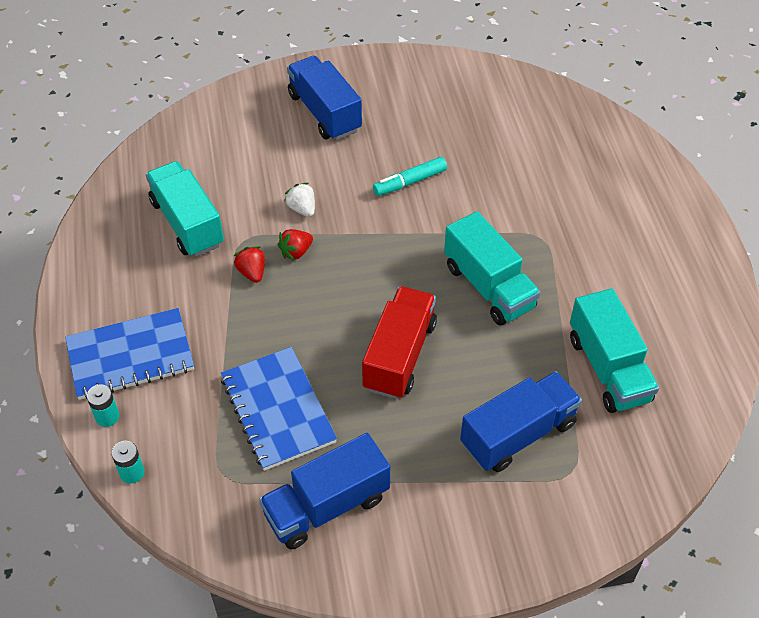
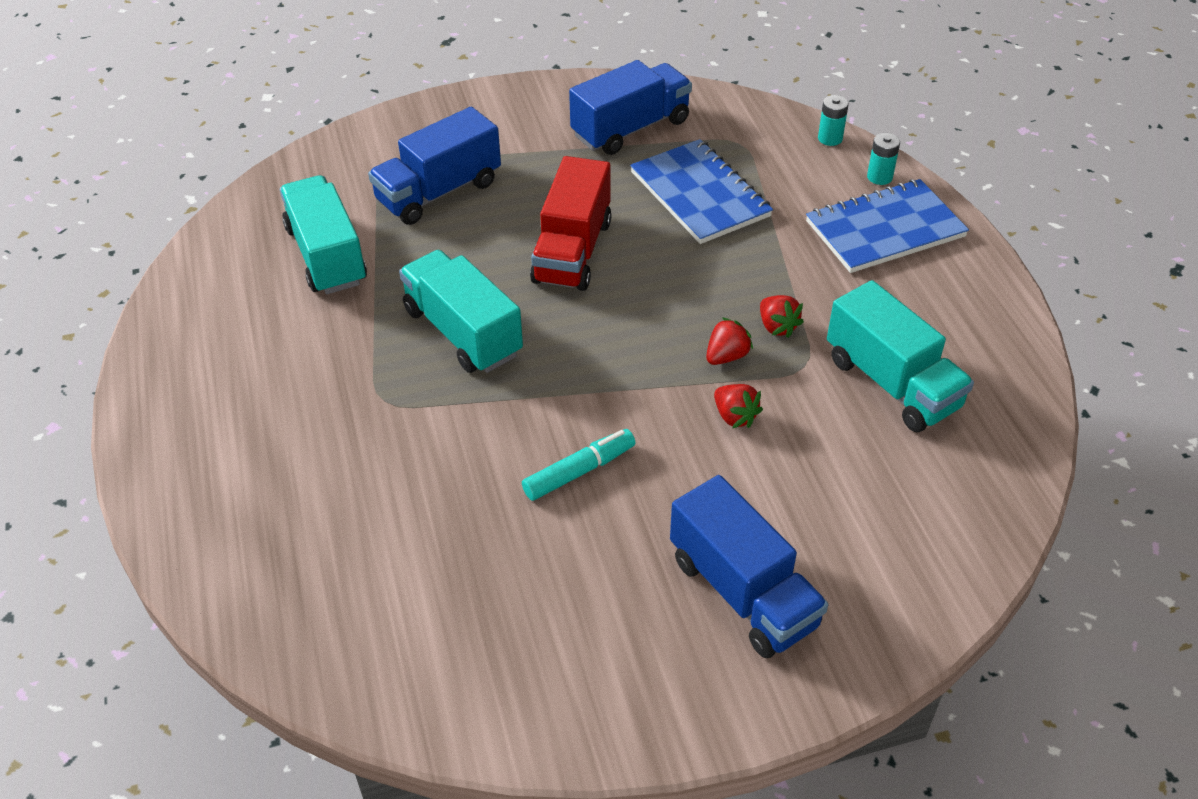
camera: 175 degrees right, 5 degrees down
white strawberry [284,183,315,217] -> red strawberry [714,384,763,428]

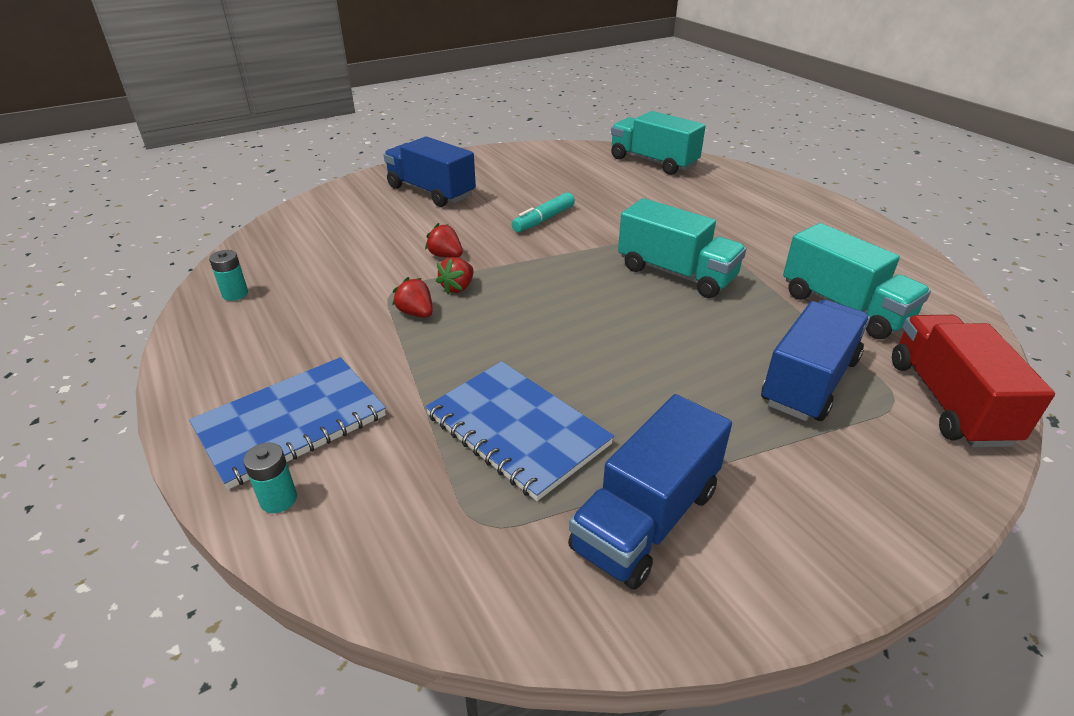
camera: 165 degrees right, 10 degrees down
red truck [530,156,612,291] -> red truck moved to [892,315,1055,447]
turquoise battery [818,95,849,146] -> turquoise battery moved to [209,250,248,301]
turquoise truck [827,280,974,432] -> turquoise truck moved to [611,111,706,175]

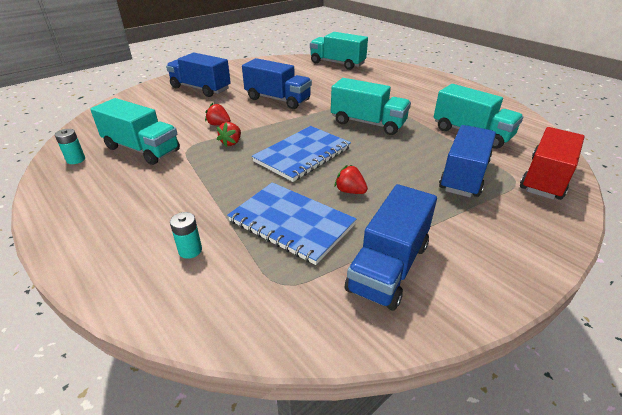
camera: 10 degrees left, 0 degrees up
blue notebook [189,357,386,489] -> blue notebook moved to [252,126,351,182]
turquoise battery [243,443,297,513] -> turquoise battery moved to [170,212,202,259]
red strawberry [392,277,433,317] -> red strawberry moved to [334,165,368,194]
turquoise marker [512,192,575,232] -> blue truck [242,58,312,109]
red truck [892,315,1055,447] -> red truck turned 45 degrees clockwise [520,127,585,200]
none -> turquoise truck [90,98,180,165]

